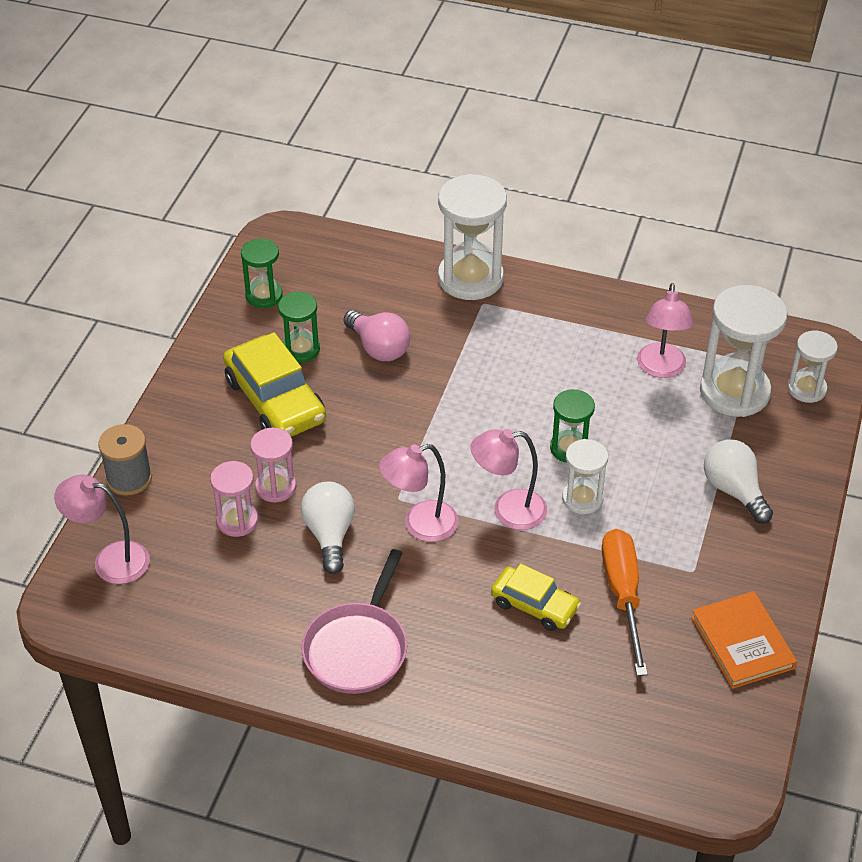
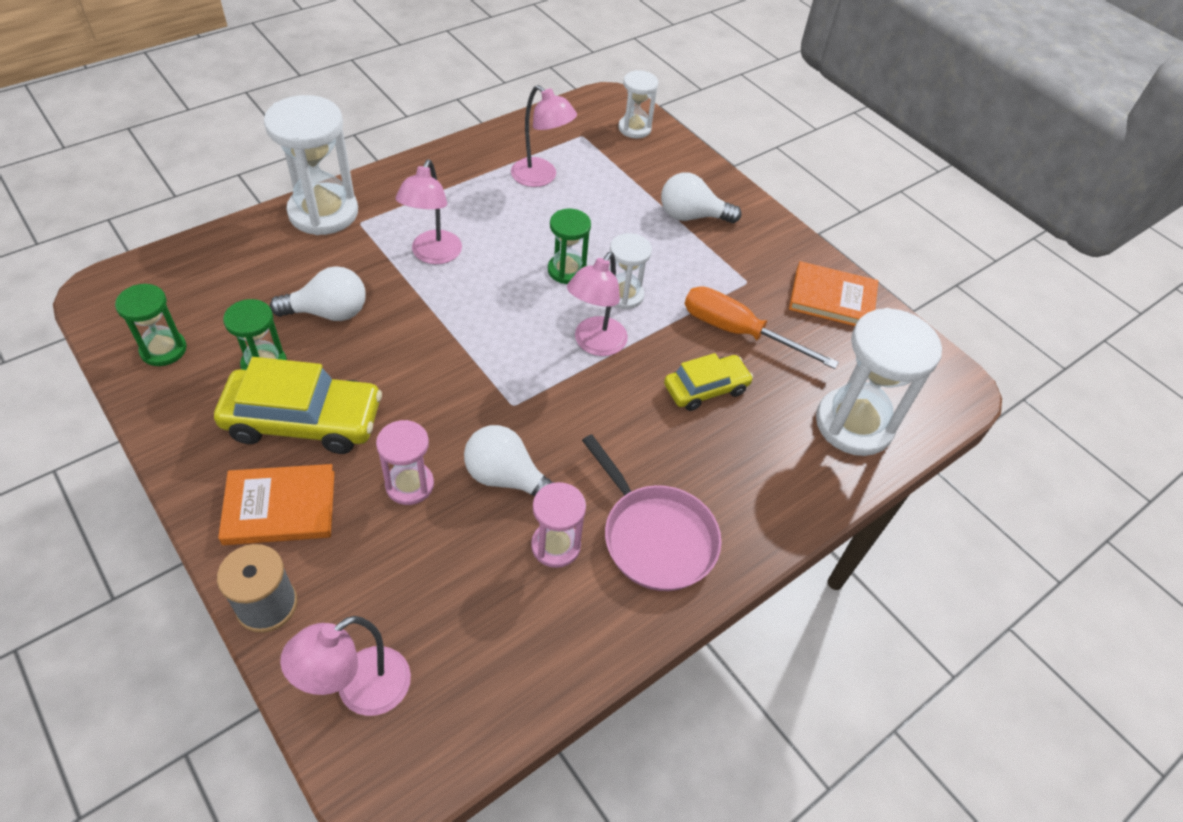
camera: 60 degrees left, 5 degrees up
pink hourglass [210,461,258,537] -> pink hourglass moved to [531,482,586,568]
pink light bulb [344,310,410,361] -> white light bulb [270,266,366,321]
pink lamp [379,444,458,542] -> pink lamp moved to [396,159,462,264]
white hourglass [700,285,788,417] -> white hourglass moved to [816,308,942,456]
none -> orange book [218,464,335,545]

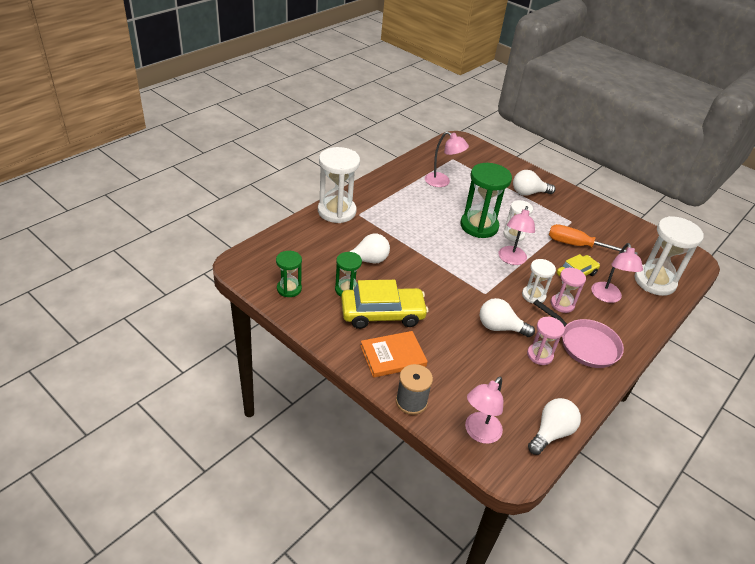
camera: 10 degrees left, 10 degrees down
pink hourglass [376,420,434,505] -> pink hourglass moved to [551,267,586,313]
pink lamp [396,159,462,264] -> pink lamp moved to [591,243,643,303]
green hourglass [548,209,591,284] -> green hourglass [460,163,512,238], size x1.80
white hourglass [618,70,658,138] -> white hourglass moved to [522,259,556,303]
orange book [789,261,878,326] -> none
none -> white light bulb [528,398,581,455]

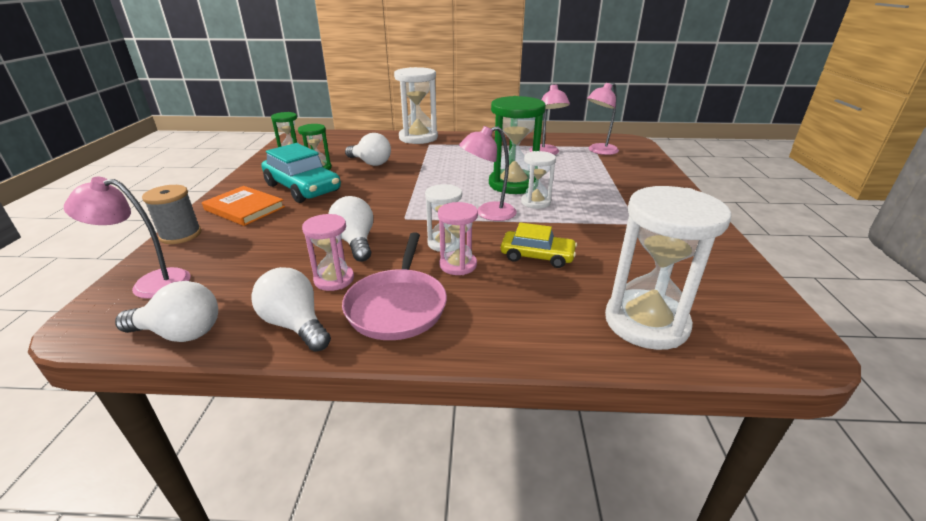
camera: 55 degrees right, 10 degrees down
yellow car [341,280,428,329] -> turquoise car [261,143,341,203]
white light bulb [513,170,556,196] -> white light bulb moved to [251,267,331,352]
orange screwdriver [549,224,637,255] -> none
pink lamp [591,243,643,303] -> pink lamp moved to [587,83,619,155]

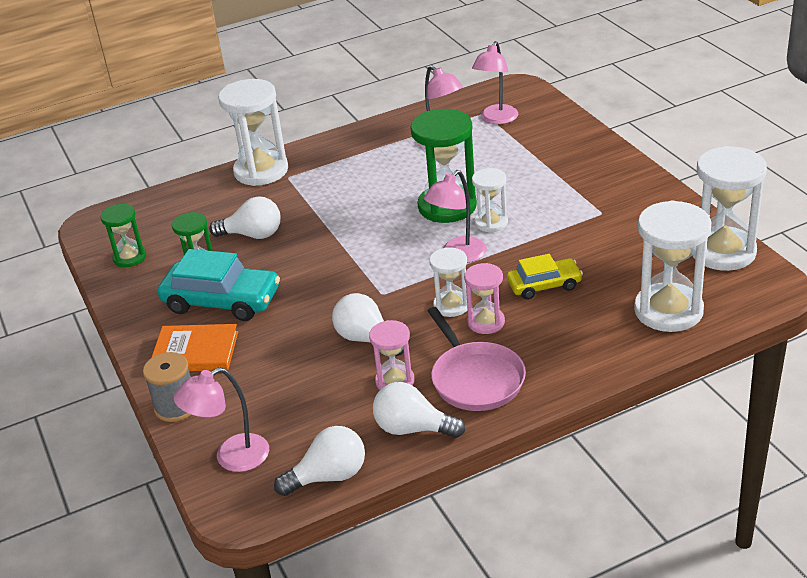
camera: 25 degrees left, 5 degrees up
none -> white hourglass [692,146,767,271]

